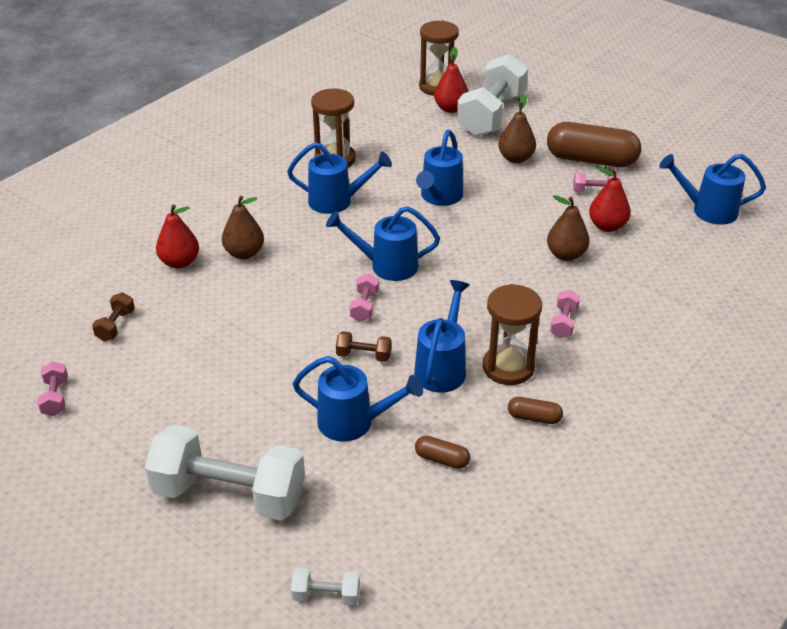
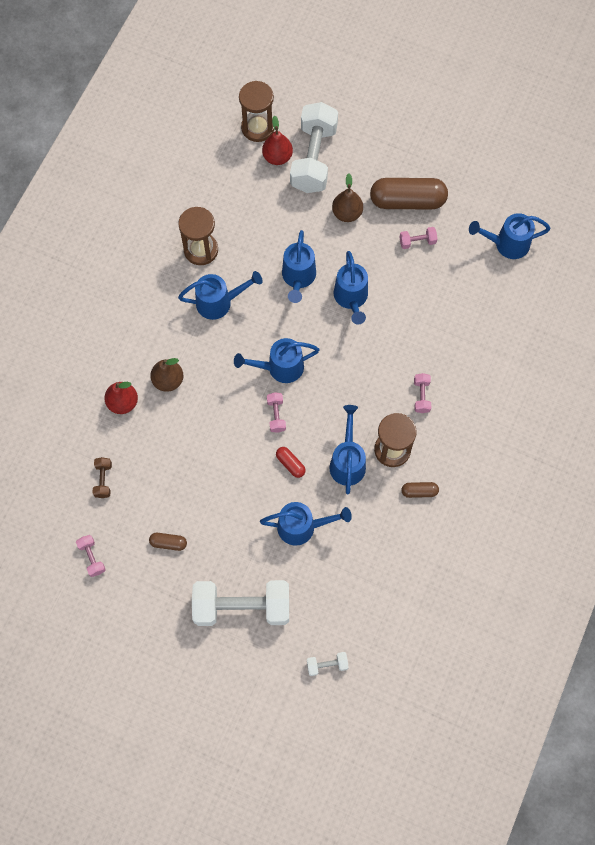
camera: 15 degrees left, 30 degrees up
brown dumbbell [336,331,392,362] -> red capsule [276,447,306,478]
brown capsule [415,436,470,469] -> brown capsule moved to [149,533,187,551]
brown pear [547,195,590,261] -> none
red pear [589,166,631,232] -> none
none -> blue watering can [334,251,368,325]

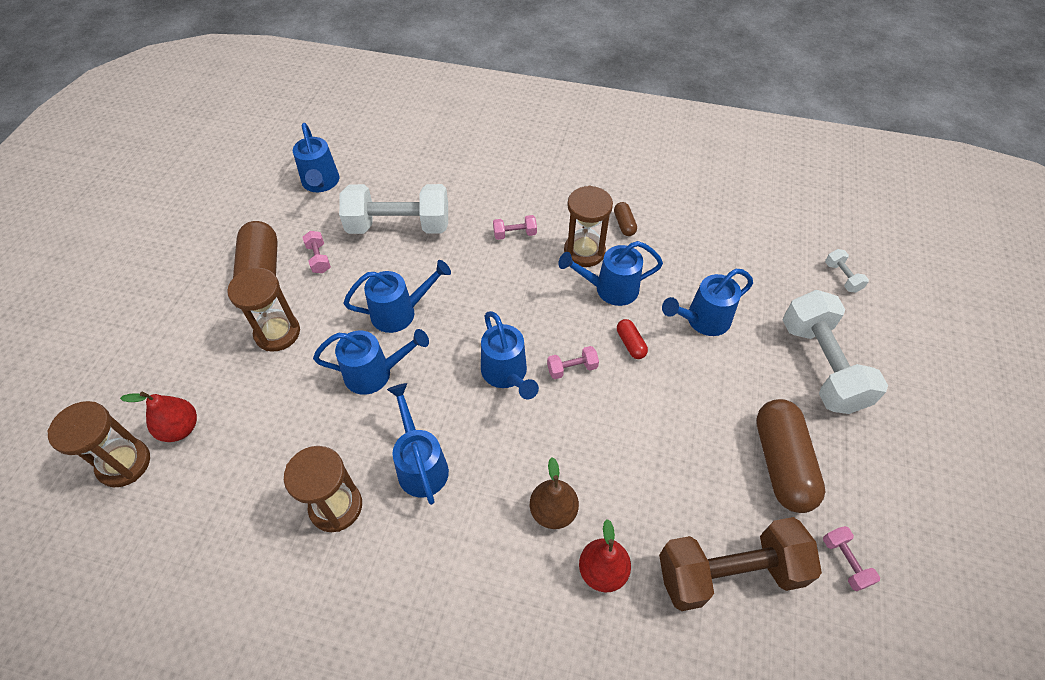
camera: 100 degrees left, 15 degrees down
pink dumbbell [76,535,106,577] -> pink dumbbell turned 75 degrees counterclockwise [823,526,880,591]
brown dumbbell [93,457,112,498] -> brown dumbbell [659,517,822,611], size x2.41
brown capsule [149,533,187,551] -> brown capsule [756,399,825,513], size x2.24
blue watering can [260,502,352,546] -> blue watering can turned 105 degrees counterclockwise [662,269,753,336]
red capsule [276,447,306,478] -> red capsule turned 60 degrees counterclockwise [617,319,648,359]
white dumbbell [290,102,338,193] -> white dumbbell moved to [339,184,448,234]
brown pear [332,174,363,222] -> brown hourglass [227,268,300,352]

